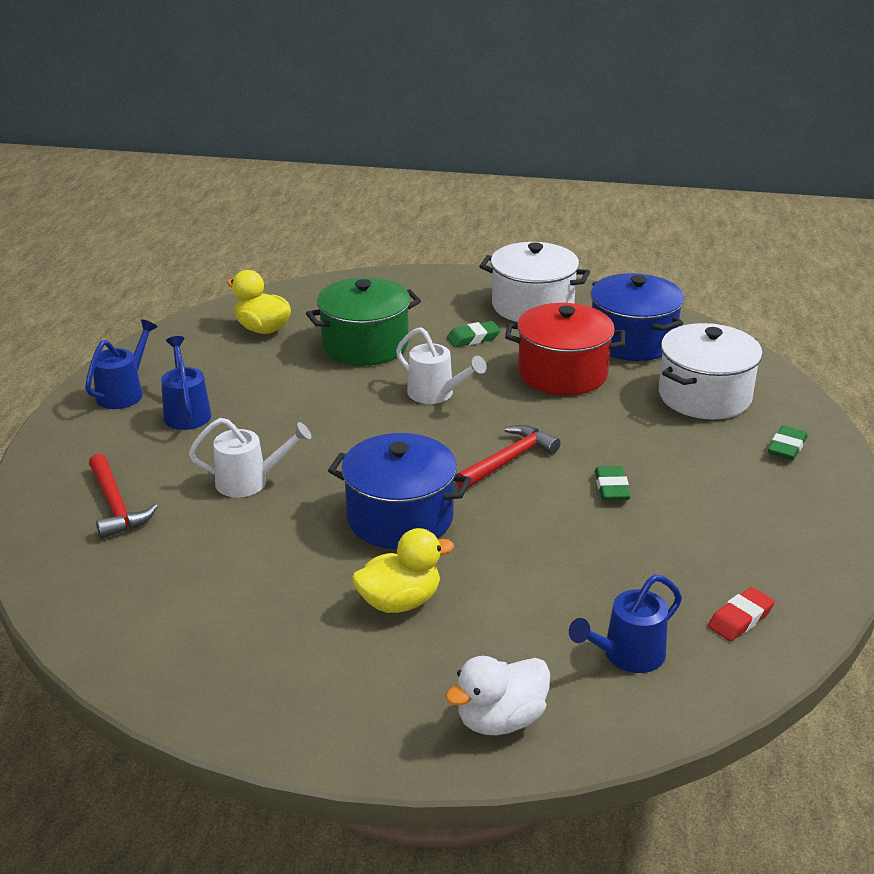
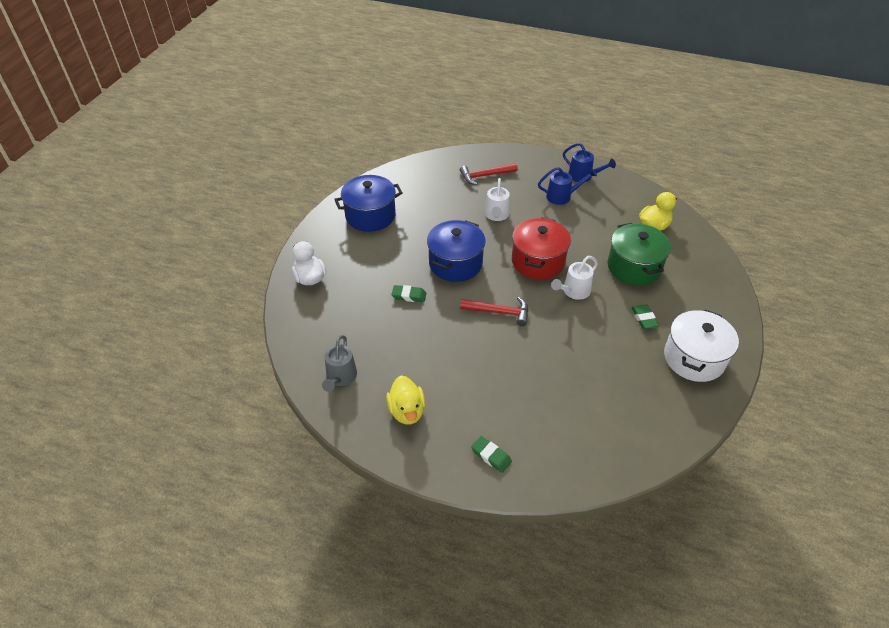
camera: 100 degrees right, 15 degrees up
yellow duck [352,528,454,613] -> yellow duck moved to [386,376,425,425]
red hammer [456,425,561,489] -> red hammer turned 45 degrees counterclockwise [460,297,528,326]
red pot [505,303,625,395] -> red pot moved to [512,217,571,280]
blue watering can [569,575,682,673] -> none
blue pot [591,273,684,361] -> blue pot moved to [334,175,403,232]
green eraser [595,466,631,501] -> green eraser moved to [392,285,426,302]
white pot [659,323,763,419] -> none
red eraser [708,587,775,641] -> grey watering can [322,335,357,392]

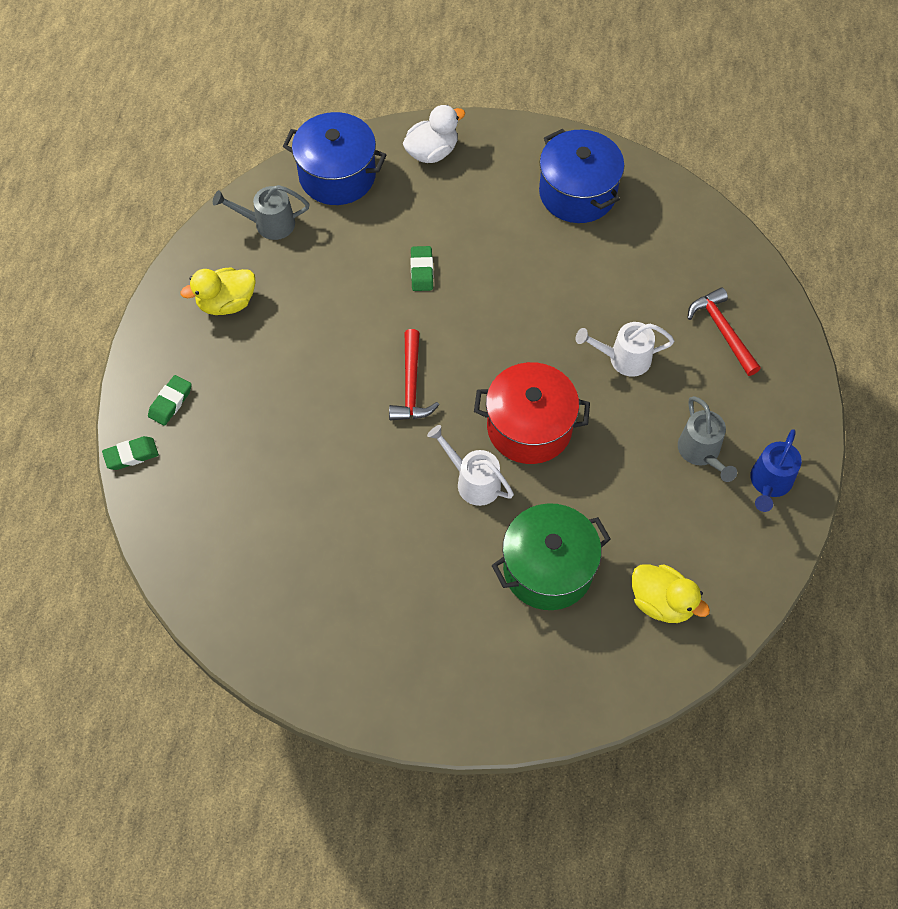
camera: 80 degrees right, 15 degrees up
blue pot [427,220,486,282] -> blue pot moved to [283,112,387,205]
blue watering can [538,167,597,205] -> grey watering can [678,396,737,482]
green eraser [631,304,659,329] -> green eraser moved to [102,436,159,470]
white pot [664,310,739,382] -> none

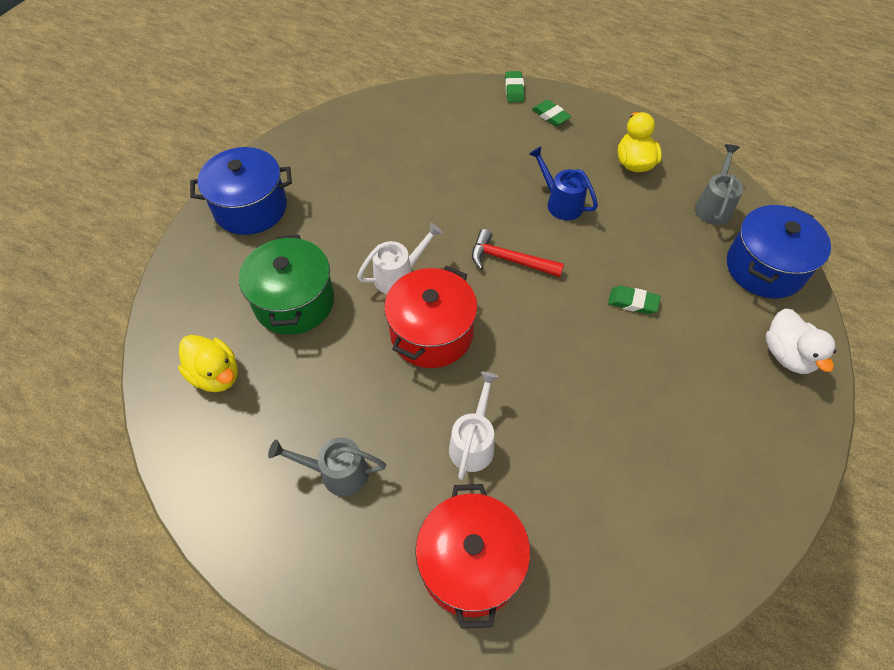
camera: 110 degrees right, 5 degrees down
blue pot [539,129,624,223] -> blue pot moved to [190,147,292,235]
yellow duck [632,565,710,623] -> yellow duck turned 105 degrees counterclockwise [178,335,238,392]
red hammer [688,287,761,376] -> red pot [415,484,530,629]
blue watering can [751,429,802,512] -> blue watering can moved to [529,146,598,220]

